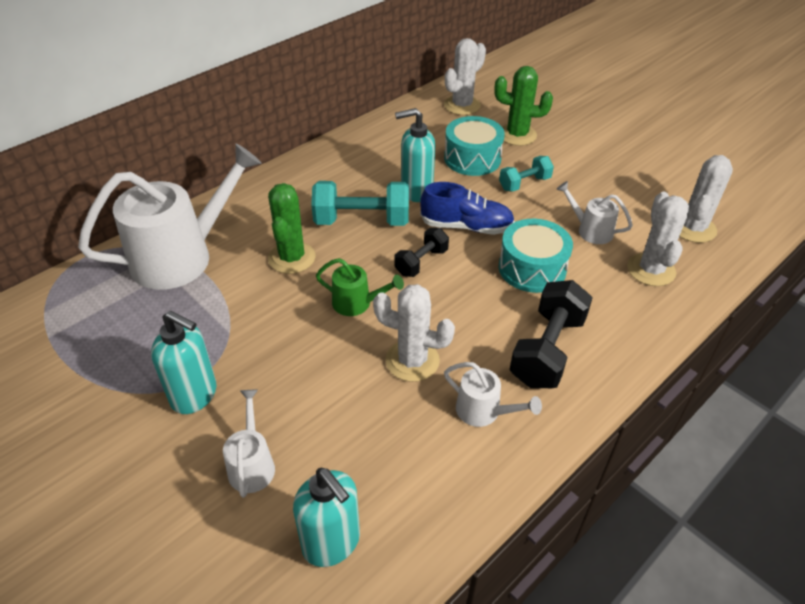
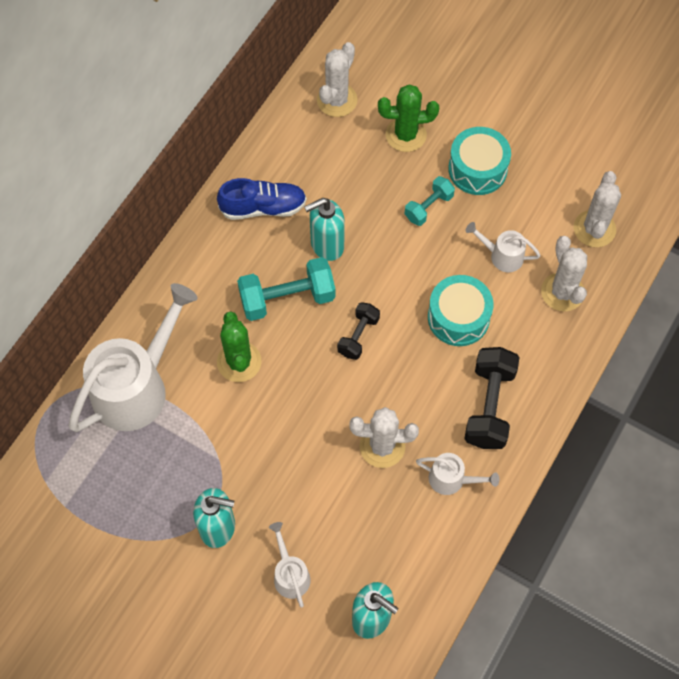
camera: 15 degrees left, 20 degrees up
green watering can [316,258,404,316] -> none
blue shoe [420,182,515,235] -> blue shoe moved to [217,178,307,220]
turquoise drum [444,116,505,176] -> turquoise drum moved to [448,127,511,195]

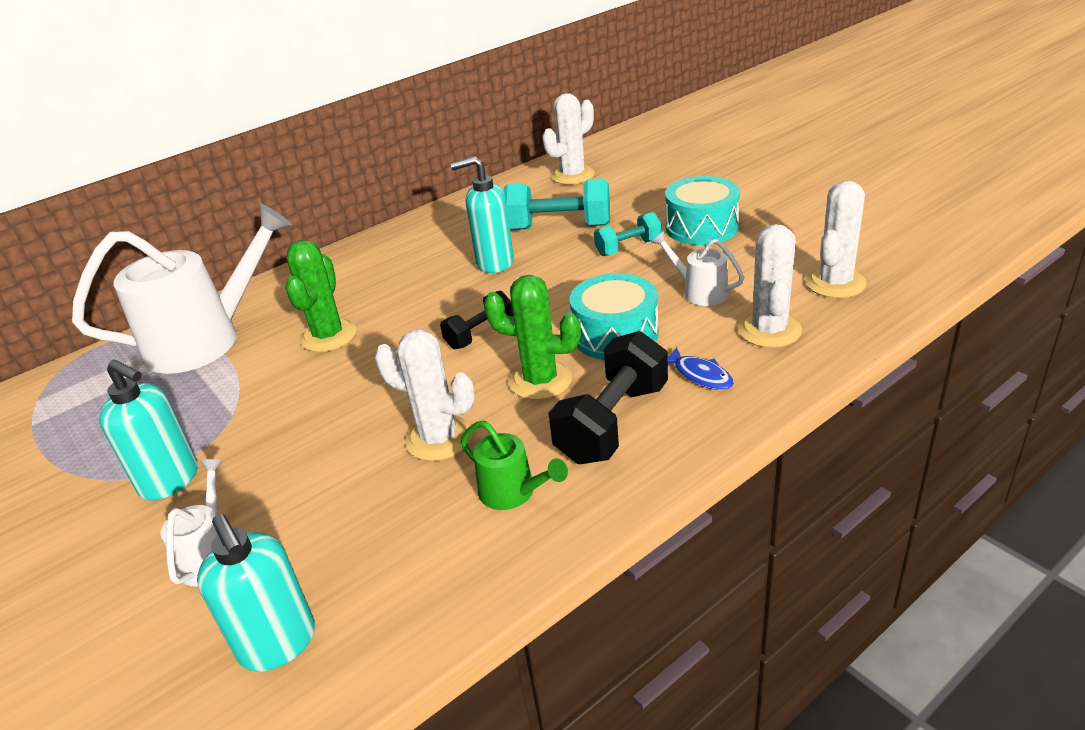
camera: 25 degrees right, 30 degrees down
blue shoe [217,178,307,220] -> none
turquoise dumbbell [237,257,335,321] -> turquoise dumbbell moved to [504,178,610,230]
green cactus [378,84,439,152] -> green cactus moved to [484,275,581,400]
white watering can [416,453,499,495] -> green watering can [461,421,568,510]
none -> blue fish [668,347,734,390]

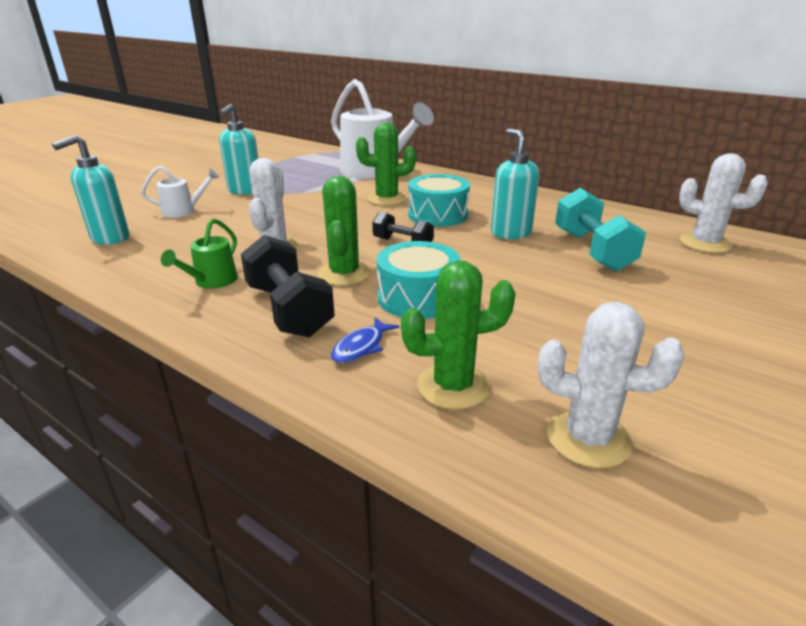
camera: 70 degrees right, 5 degrees down
black dumbbell [548,331,668,464] -> black dumbbell turned 45 degrees clockwise [241,235,335,337]
turquoise dumbbell [594,212,662,256] -> none
white watering can [651,231,744,306] -> none
turquoise drum [665,176,740,245] -> turquoise drum moved to [408,174,470,227]
white cactus [738,224,802,348] -> green cactus [401,260,516,410]

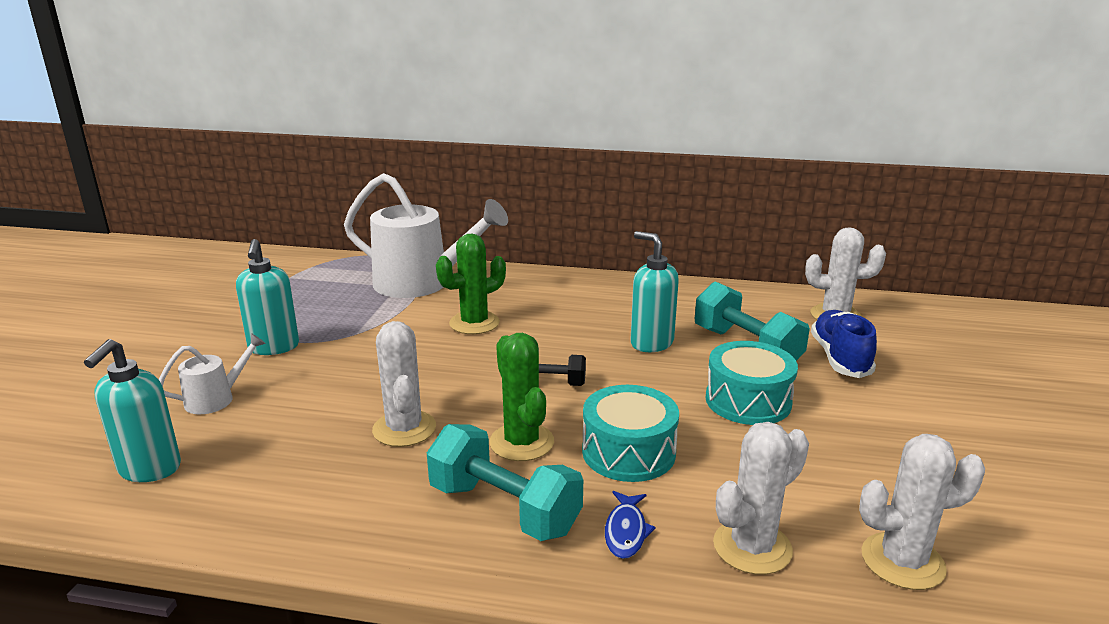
camera: 25 degrees left, 5 degrees down
green watering can [161,218,238,289] -> none
black dumbbell [241,235,335,337] -> turquoise dumbbell [427,424,583,541]
green cactus [401,260,516,410] -> white cactus [713,422,809,575]
turquoise drum [408,174,470,227] -> turquoise drum moved to [705,341,798,425]
none -> blue shoe [811,310,877,378]

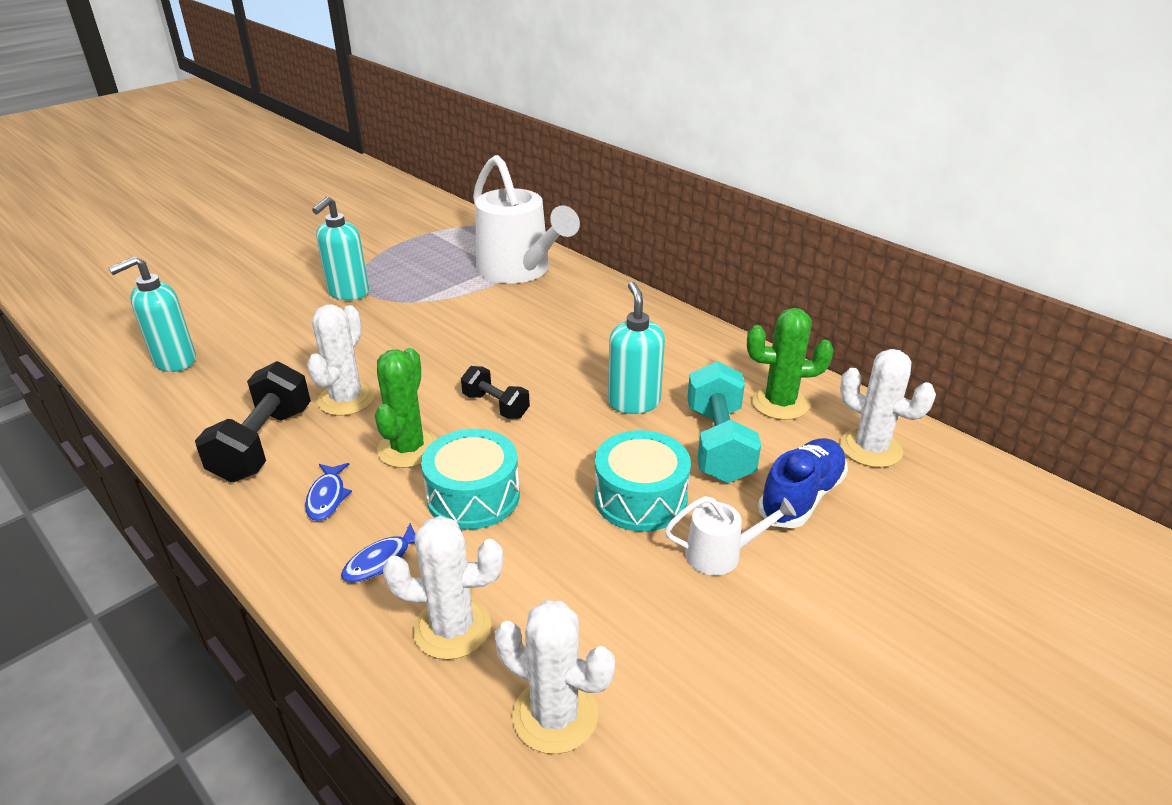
camera: 35 degrees right, 10 degrees up
white watering can [159,333,266,414] -> white watering can moved to [665,496,796,575]
turquoise dumbbell [427,424,583,541] -> blue fish [305,463,352,521]
green cactus [436,233,506,334] -> green cactus moved to [747,308,834,420]
none -> black dumbbell [195,361,311,482]

